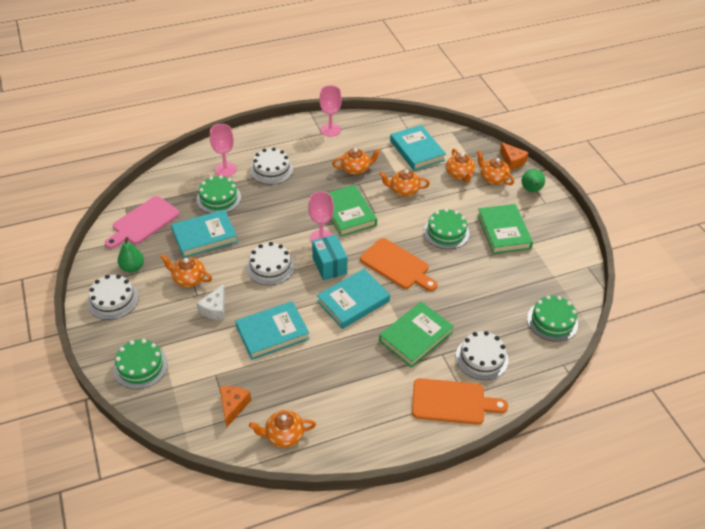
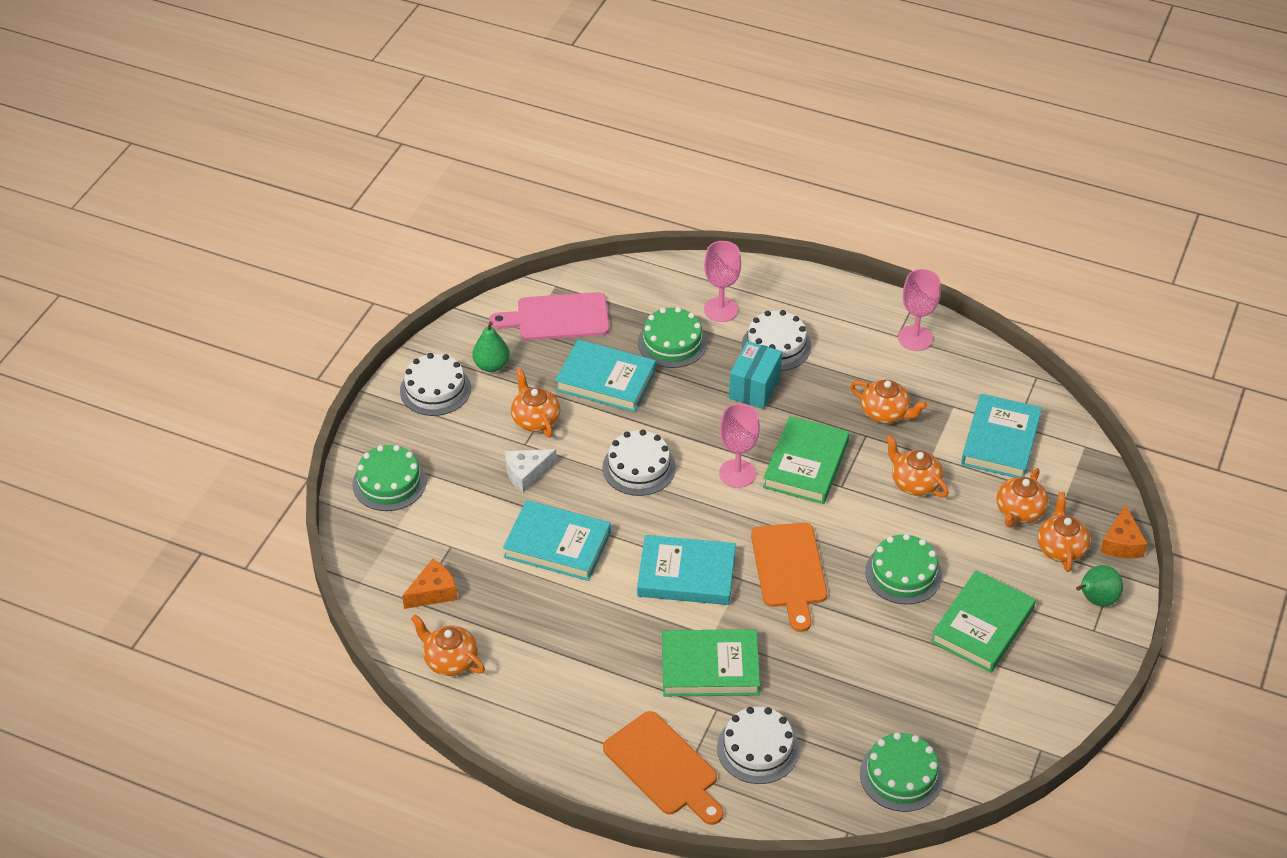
camera: 45 degrees right, 0 degrees up
turquoise box [312,235,347,281] -> turquoise box moved to [729,341,782,409]

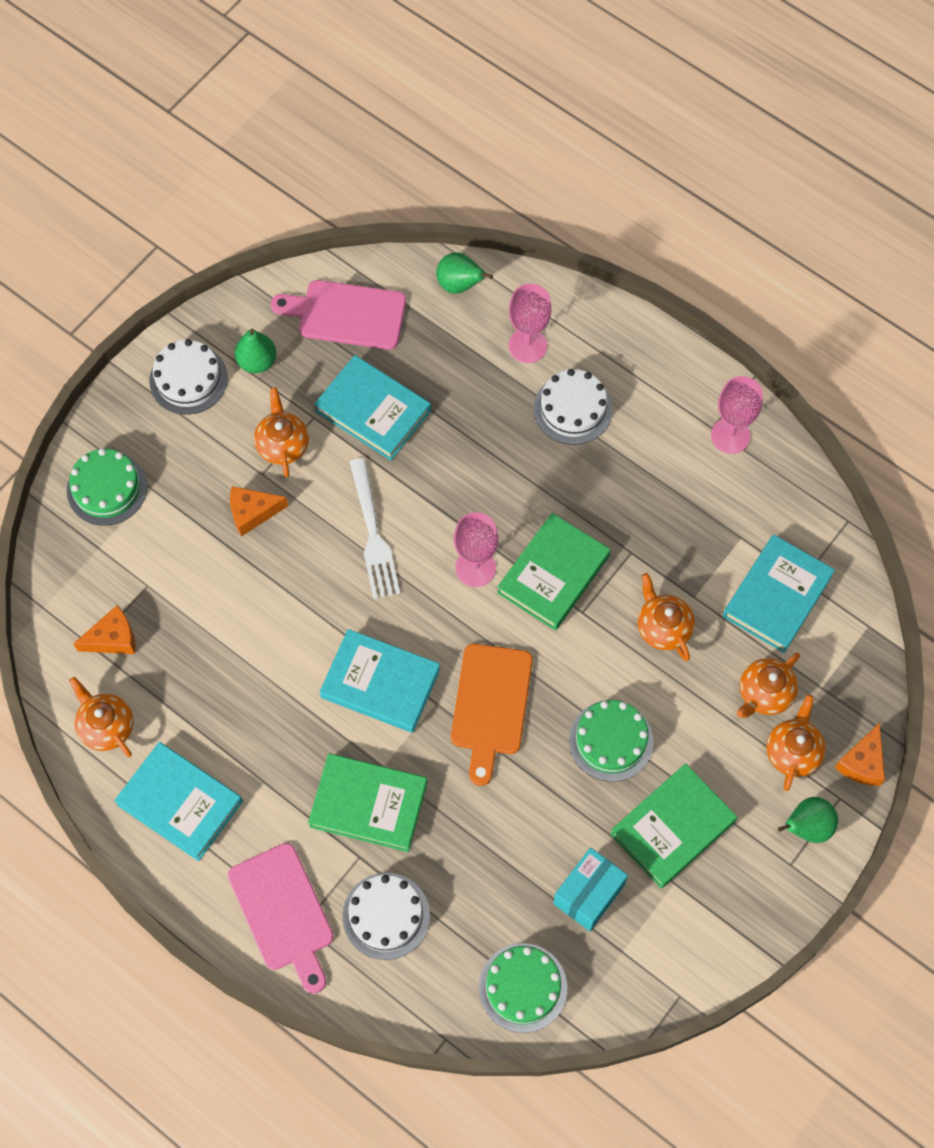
camera: 15 degrees right, 20 degrees up
turquoise book [503,500,611,581] -> turquoise book moved to [114,742,243,861]
white cheese [505,449,557,493] -> orange cheese [230,486,288,536]
white cake [602,430,676,496] -> white fork [350,458,400,599]
orange cutting board [603,711,723,825] -> pink cutting board [228,843,334,994]
green cake [638,307,707,368] -> none
turquoise box [729,341,782,409] -> turquoise box moved to [553,847,628,931]
orange teapot [850,380,927,424] -> none
none -> green pear [436,252,493,294]

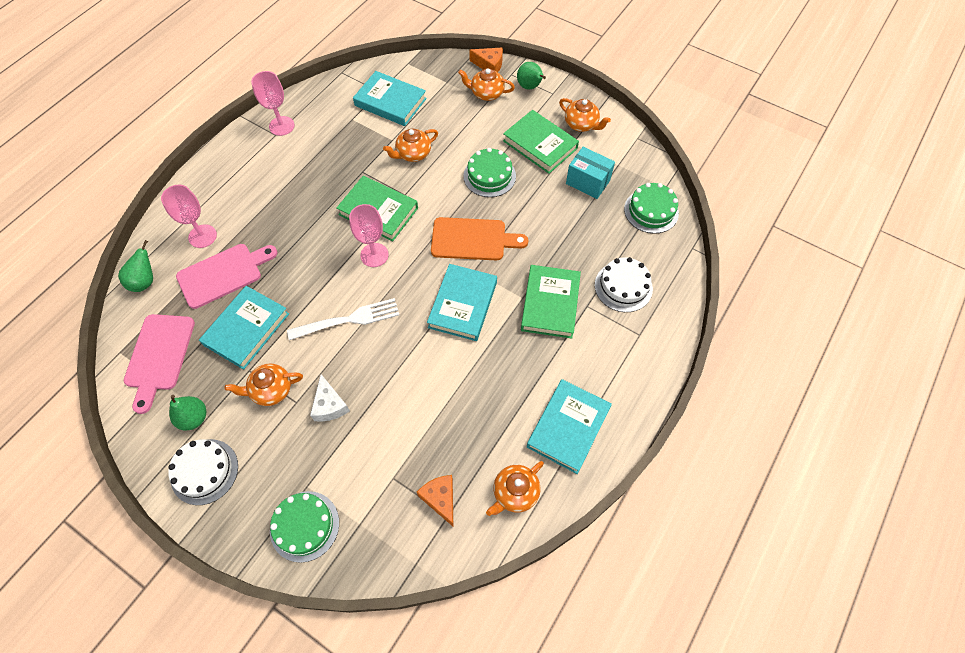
camera: 95 degrees left, 5 degrees down
pink cutting board [228,843,334,994] -> pink cutting board moved to [176,244,278,309]
orange cheese [230,486,288,536] -> white cheese [310,374,350,422]
white cake [534,369,613,445] -> none
orange teapot [737,652,800,718] -> orange teapot moved to [559,98,611,132]

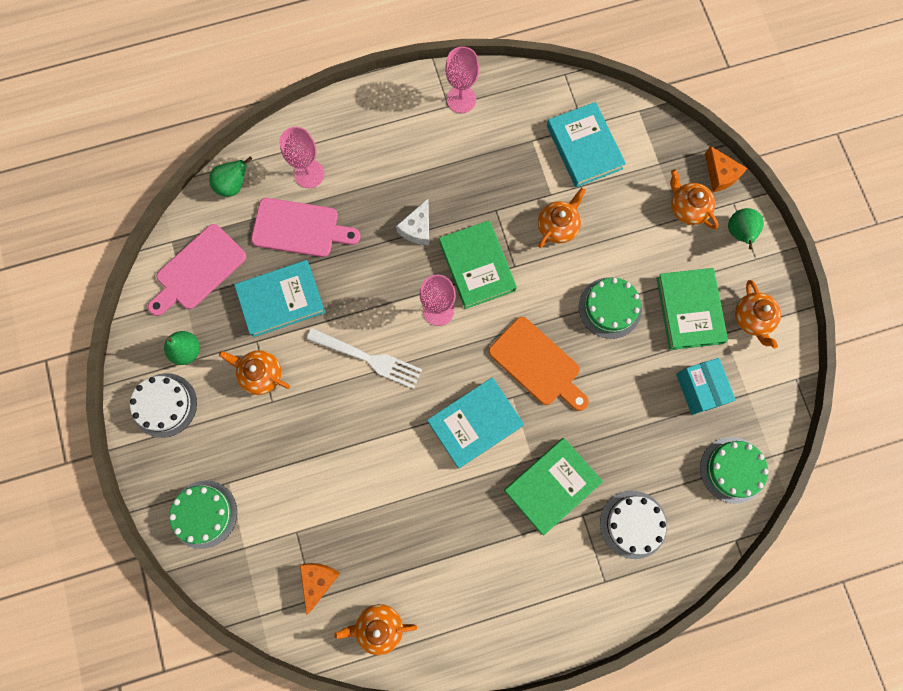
camera: 40 degrees right, 15 degrees up
white cheese [310,374,350,422] -> white cheese moved to [396,199,429,245]
orange teapot [383,129,438,162] -> orange teapot turned 120 degrees clockwise [538,188,586,248]
turquoise book [527,379,612,474] -> none

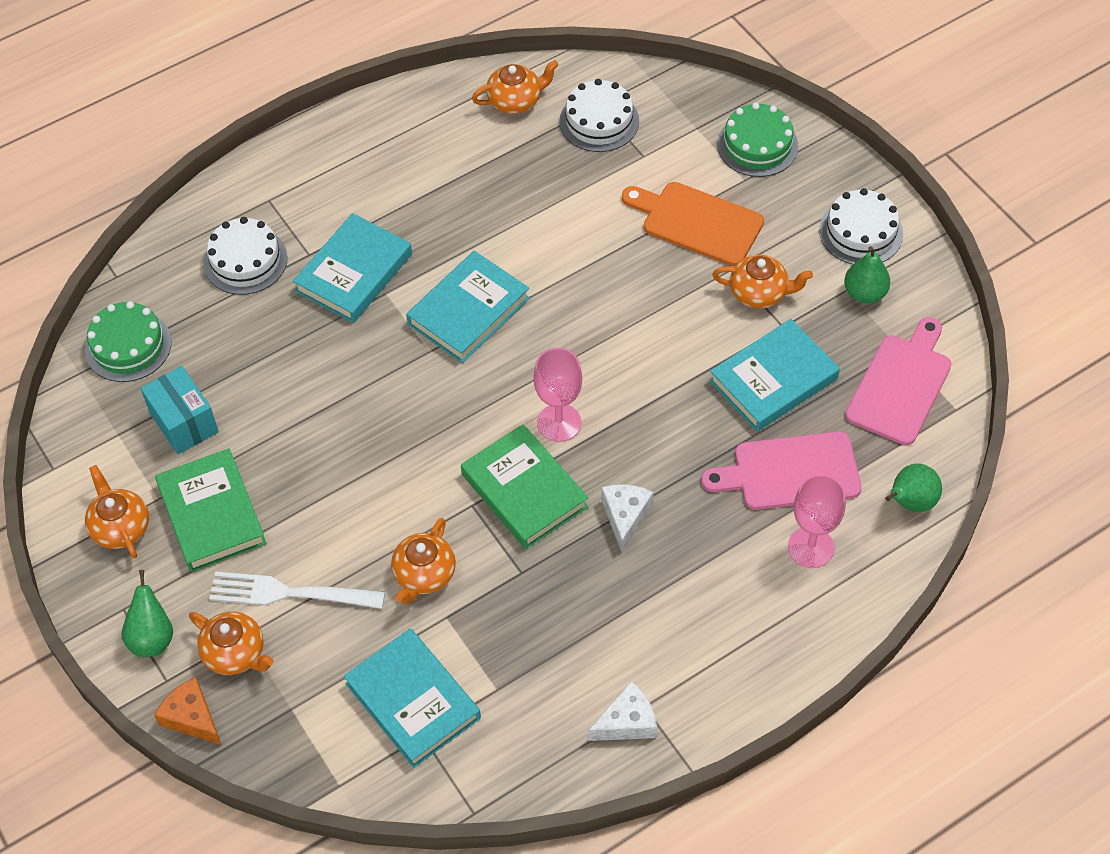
camera: 165 degrees right, 20 degrees down
orange cheese [300,563,340,615] -> white cake [559,79,639,152]
white fork [307,328,422,389] -> white fork moved to [209,571,385,609]
pink goblet [445,46,479,113] -> white cheese [588,681,657,741]
orange cutting board [489,317,589,411] -> orange cutting board moved to [622,182,764,266]
green book [504,438,603,535] -> turquoise book [293,213,412,323]
green cake [579,278,642,339] -> none

